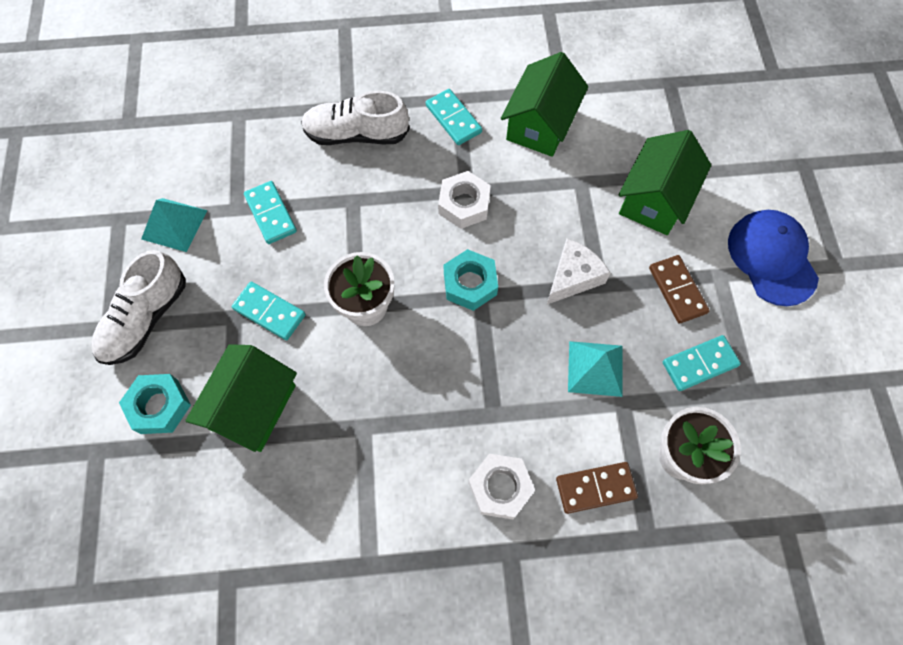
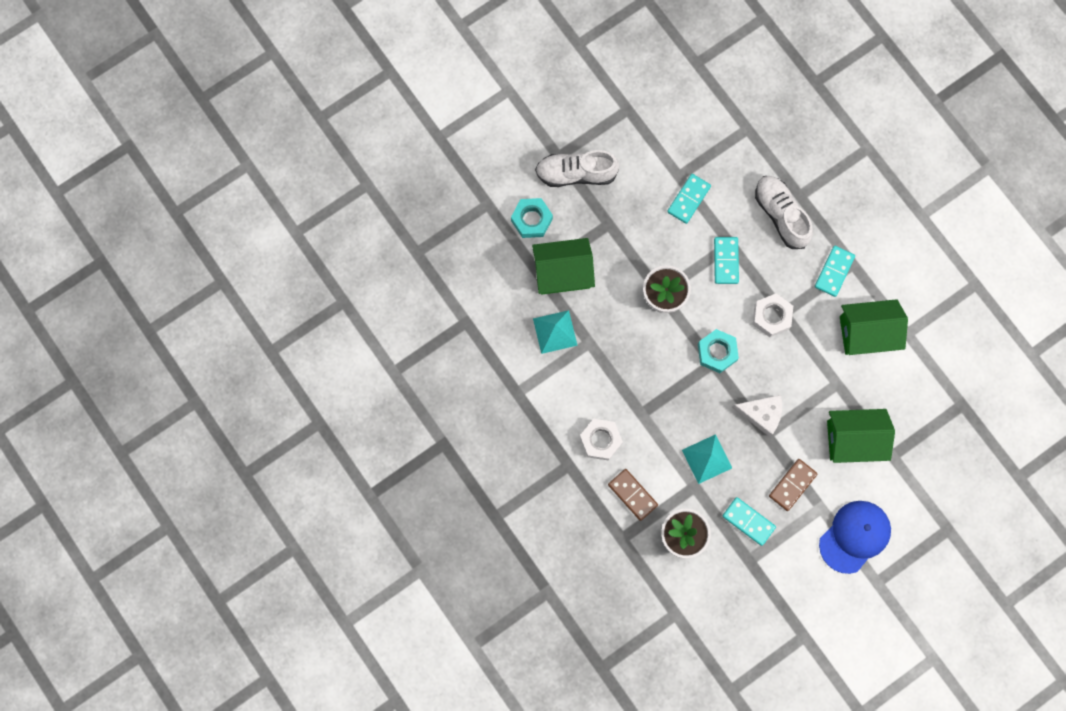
camera: 60 degrees right, 10 degrees up
turquoise pyramid [141,198,207,252] -> turquoise pyramid moved to [533,310,578,354]
turquoise domino [232,282,306,340] -> turquoise domino moved to [714,237,739,284]

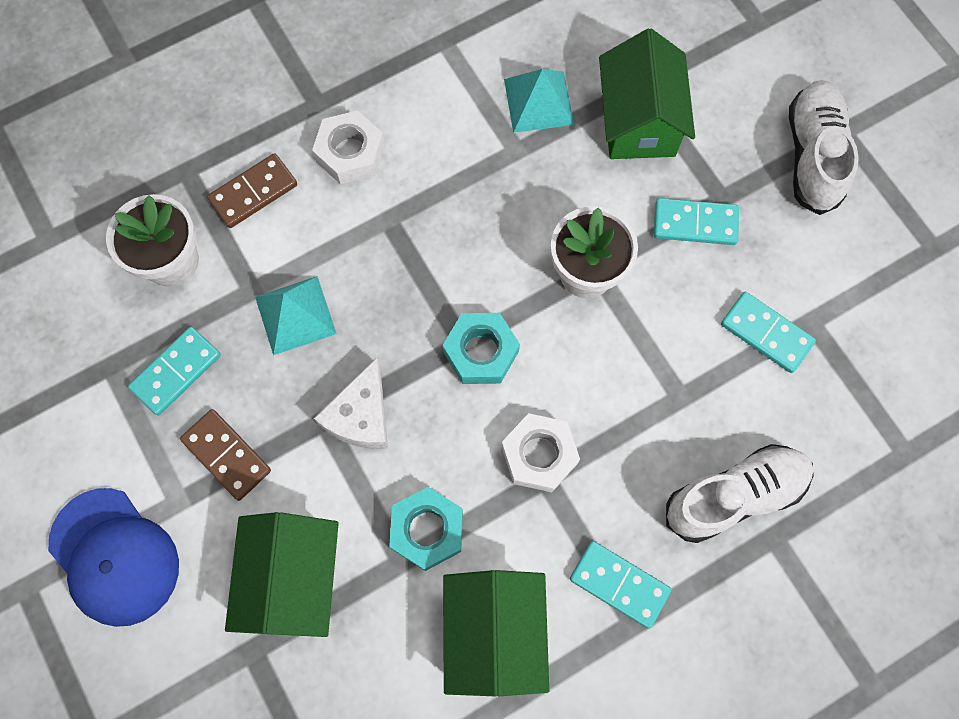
camera: 95 degrees right, 5 degrees down
turquoise nut [511,198,553,238] -> turquoise nut moved to [389,487,463,571]
turquoise domino [714,237,739,284] -> turquoise domino moved to [654,198,739,245]

